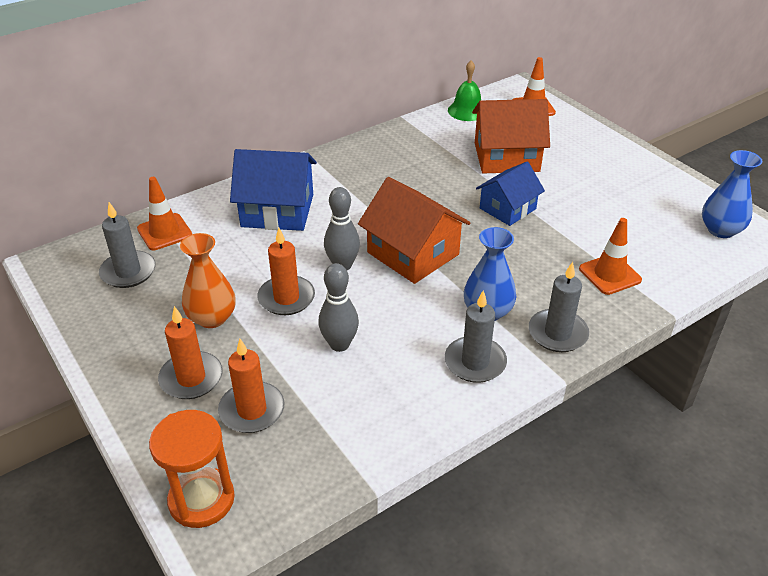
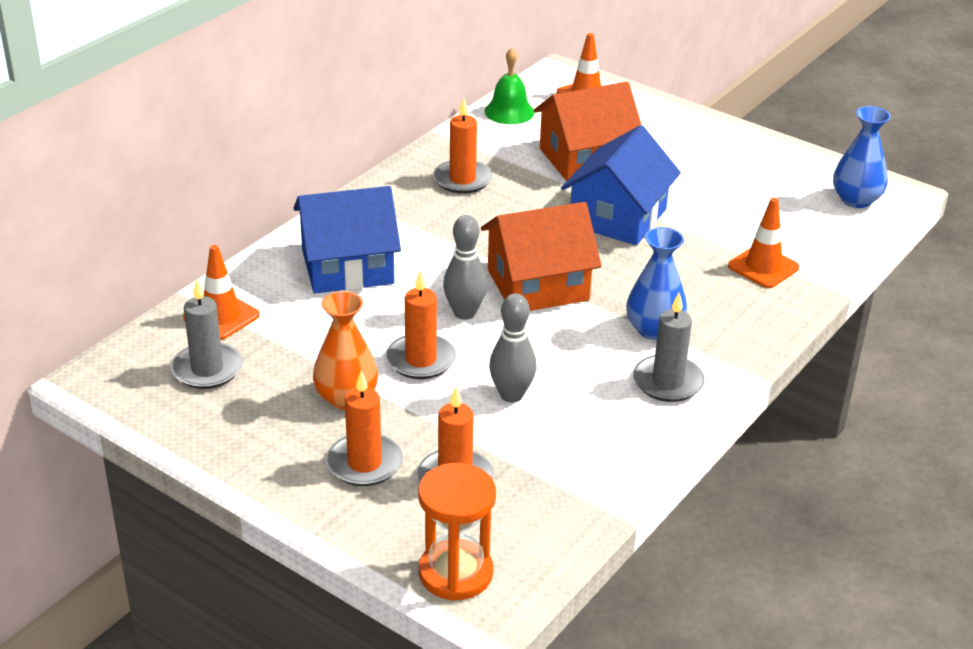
camera: 20 degrees left, 5 degrees down
orange house [358,177,470,284] -> orange house turned 45 degrees counterclockwise [481,202,602,311]
blue house [476,162,545,226] -> blue house [561,125,681,245], size x1.52
grey candle [529,262,589,352] -> none
none -> orange candle [433,98,492,194]

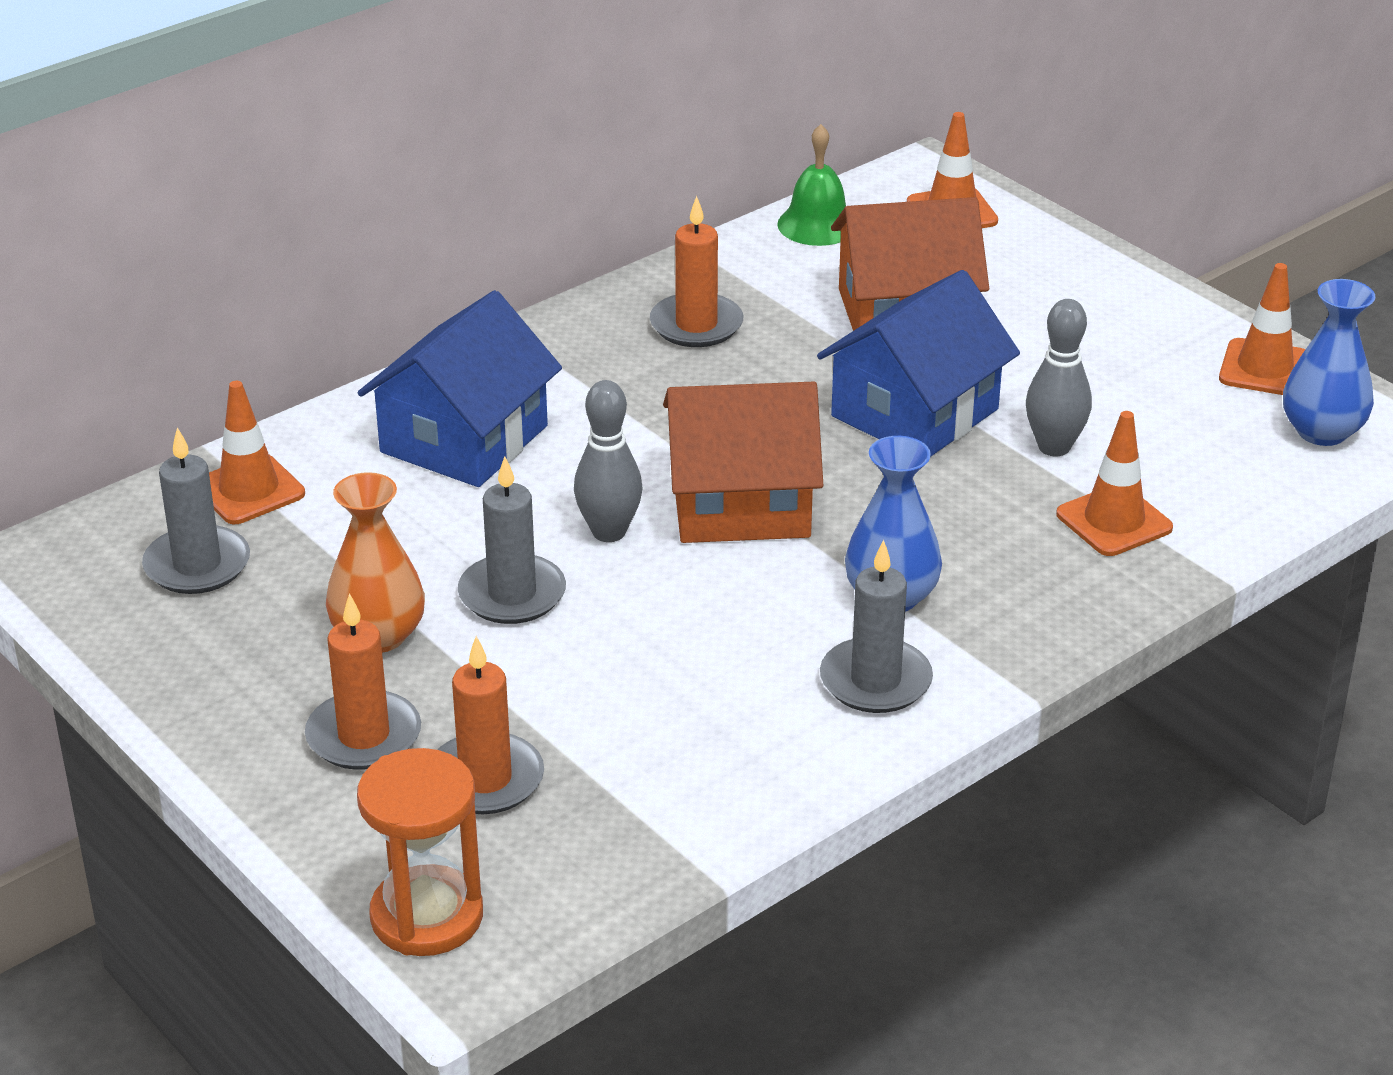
camera: 15 degrees right, 0 degrees up
blue house [293,186,401,294] -> blue house turned 60 degrees counterclockwise [358,290,562,487]
orange candle [386,270,456,379] -> grey candle [458,456,566,624]
grey bowling pin [489,293,537,403] -> grey bowling pin moved to [1026,299,1092,456]
none -> orange traffic cone [1219,263,1305,395]

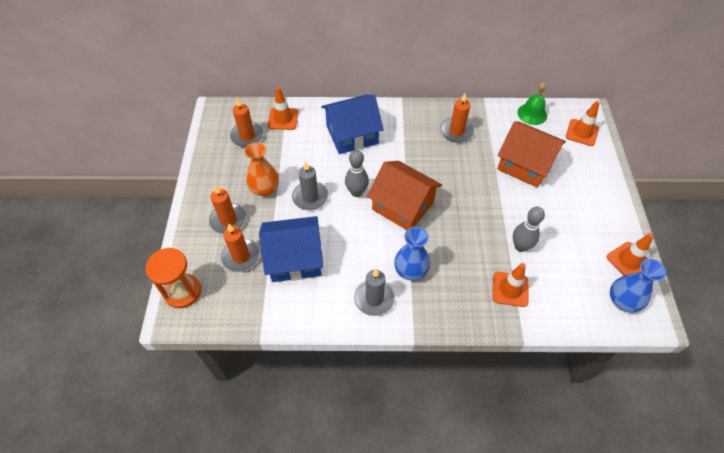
camera: 40 degrees right, 20 degrees up
grey candle [142,427,250,594] -> orange candle [230,97,264,147]
blue house [817,270,1020,456] -> blue house moved to [259,216,324,282]

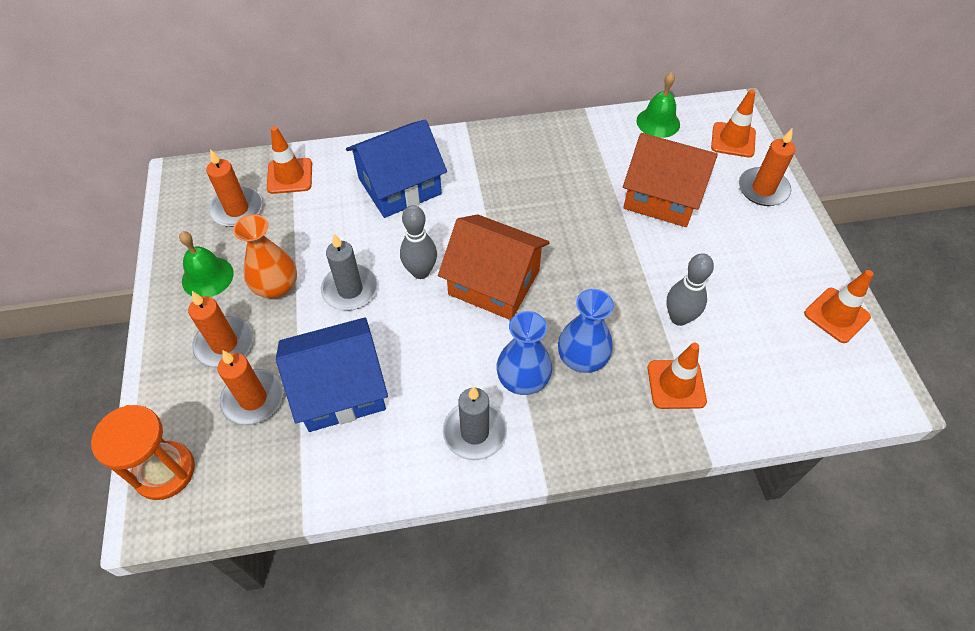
camera: 10 degrees left, 0 degrees up
orange candle [441,93,474,143] -> orange candle moved to [739,129,795,206]
blue vase [610,259,667,313] -> blue vase moved to [558,289,614,373]
none -> green bell [179,231,234,297]

